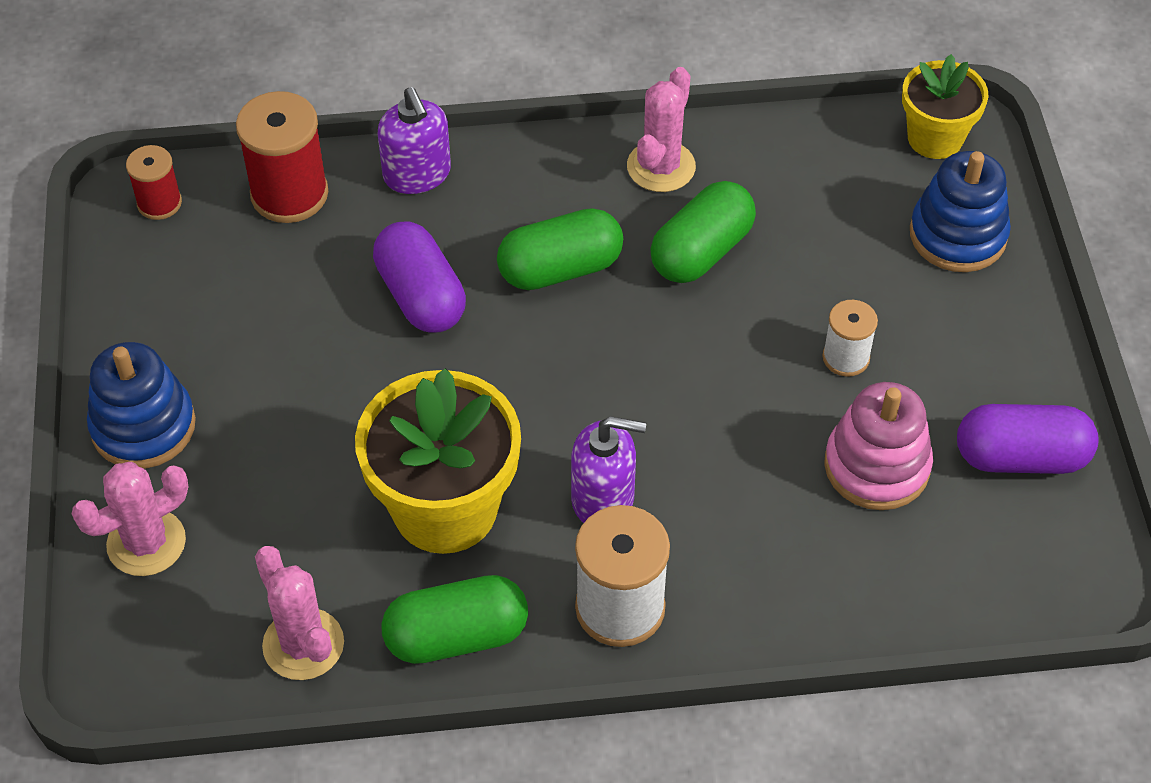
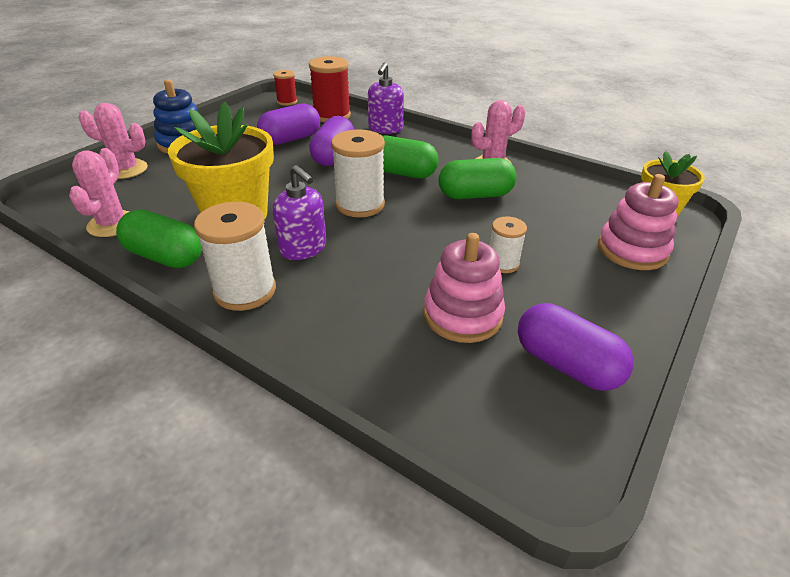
camera: 40 degrees right, 15 degrees down
blue stacking toy [910,151,1011,272] -> pink stacking toy [598,174,679,270]
none -> purple capsule [257,103,320,145]
none -> white spool [331,129,385,217]

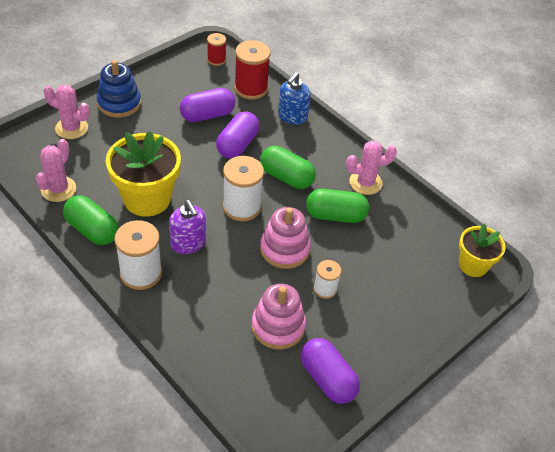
camera: 10 degrees right, 10 degrees up
purple soap dispenser [368,62,404,134] -> blue soap dispenser [278,72,311,125]
pink stacking toy [598,174,679,270] -> pink stacking toy moved to [260,207,311,269]

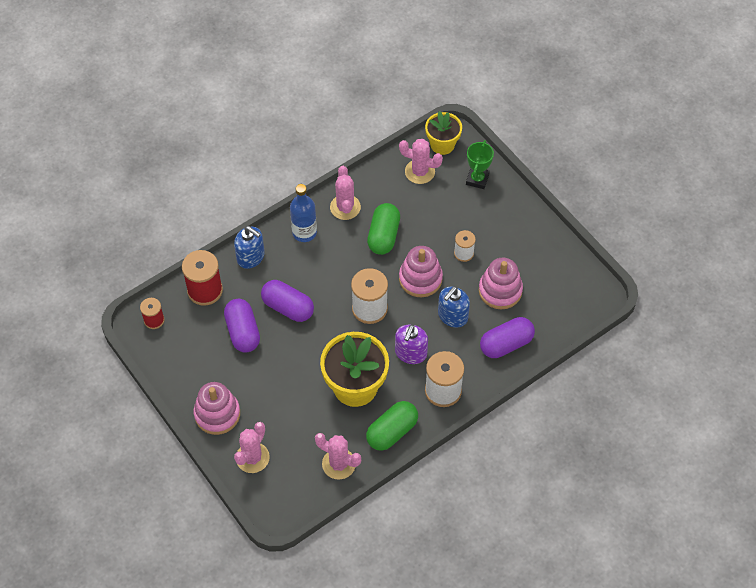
camera: 80 degrees left, 10 degrees up
blue stacking toy [97,60,141,118] -> pink stacking toy [194,382,240,435]
purple soap dispenser [169,200,206,254] -> purple soap dispenser turned 135 degrees clockwise [395,324,428,364]
green capsule [260,146,316,189] -> none
purple capsule [301,338,360,404] -> purple capsule moved to [480,317,535,358]
none -> blue bottle [290,184,317,242]
none -> pink cactus [399,139,443,184]
none -> blue soap dispenser [438,286,470,328]
none -> green trophy [466,140,494,189]

